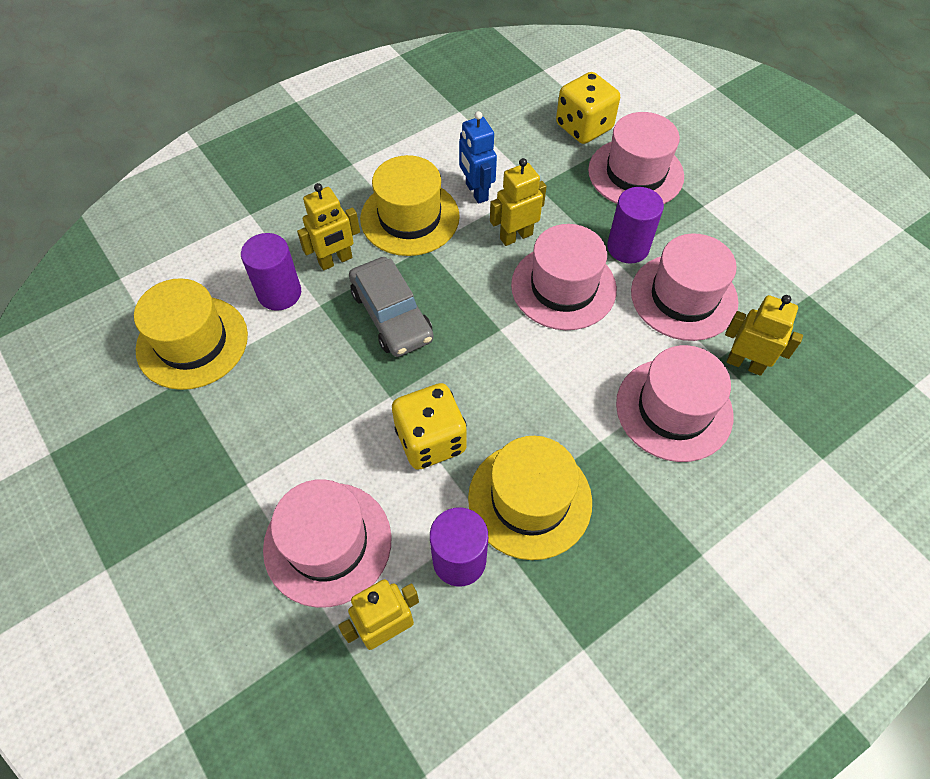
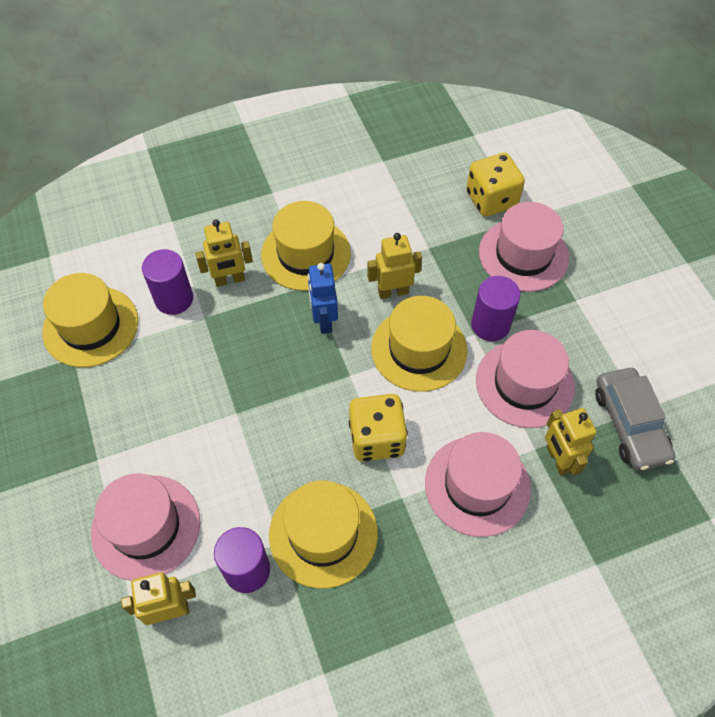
camera: 15 degrees right, 0 degrees up
grey car [349,257,434,357] -> grey car moved to [595,368,676,471]
yellow dice [392,383,467,470] -> yellow dice moved to [349,394,408,461]
blue robot [459,111,497,204] -> blue robot moved to [308,263,338,334]
pink hat [511,224,617,330] -> yellow hat [371,296,467,392]
yellow robot [725,295,803,376] -> yellow robot turned 150 degrees counterclockwise [545,408,597,476]

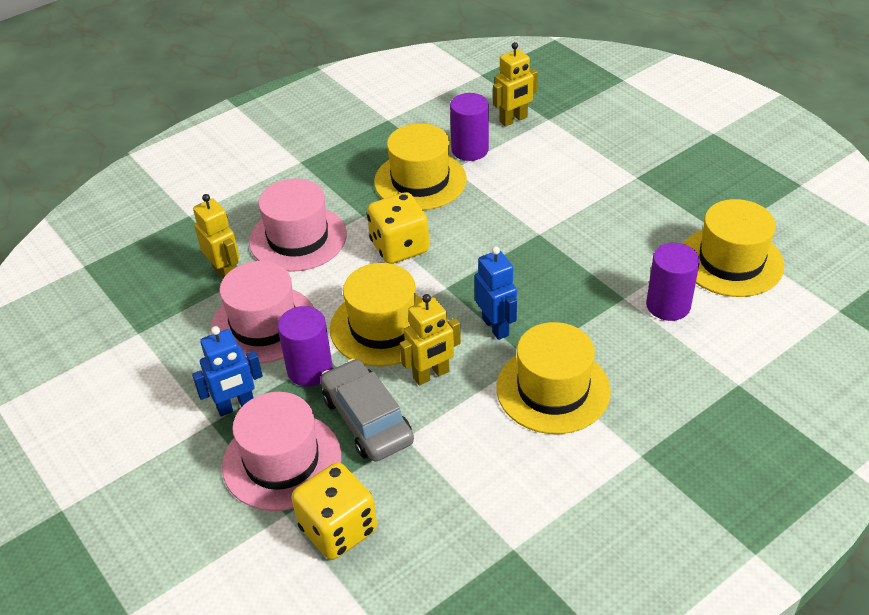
camera: 165 degrees right, 15 degrees down
pink hat [91,473,200,581] -> none
yellow robot [195,219,253,287] -> none
grey car [595,368,676,471] -> grey car moved to [320,359,414,461]
none -> blue robot [192,326,263,417]

